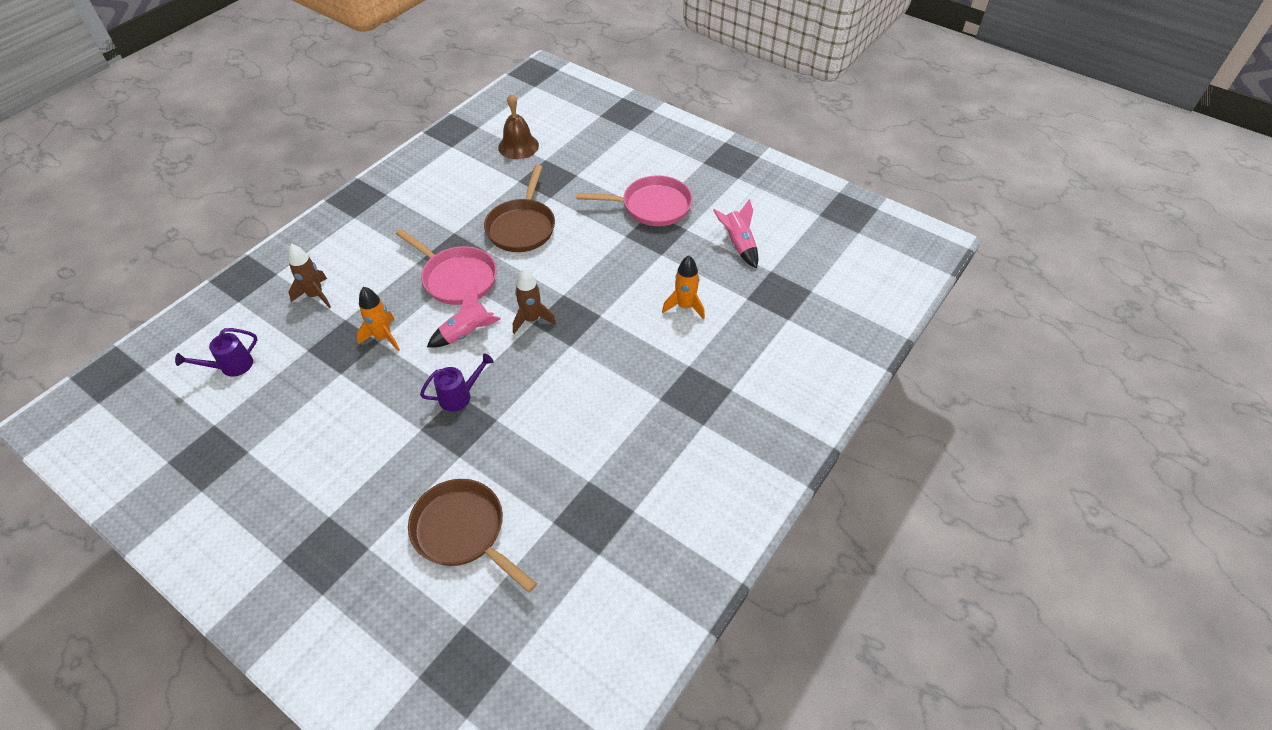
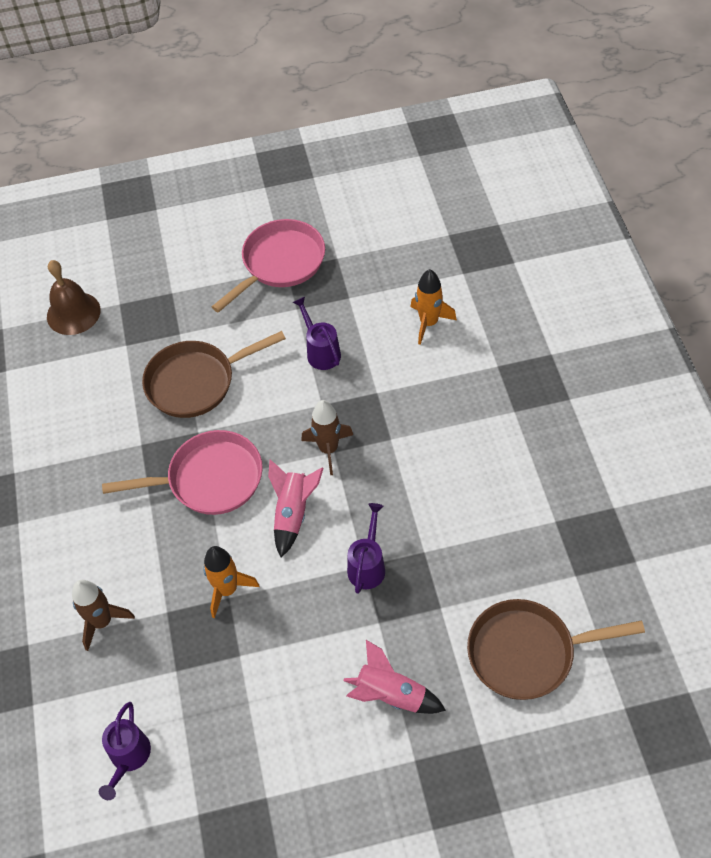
camera: 45 degrees left, 5 degrees up
brown pan [484,165,555,252] -> brown pan turned 105 degrees clockwise [142,331,286,418]
pink rocket [713,199,758,269] -> pink rocket moved to [343,640,446,714]
none -> purple watering can [293,297,341,370]

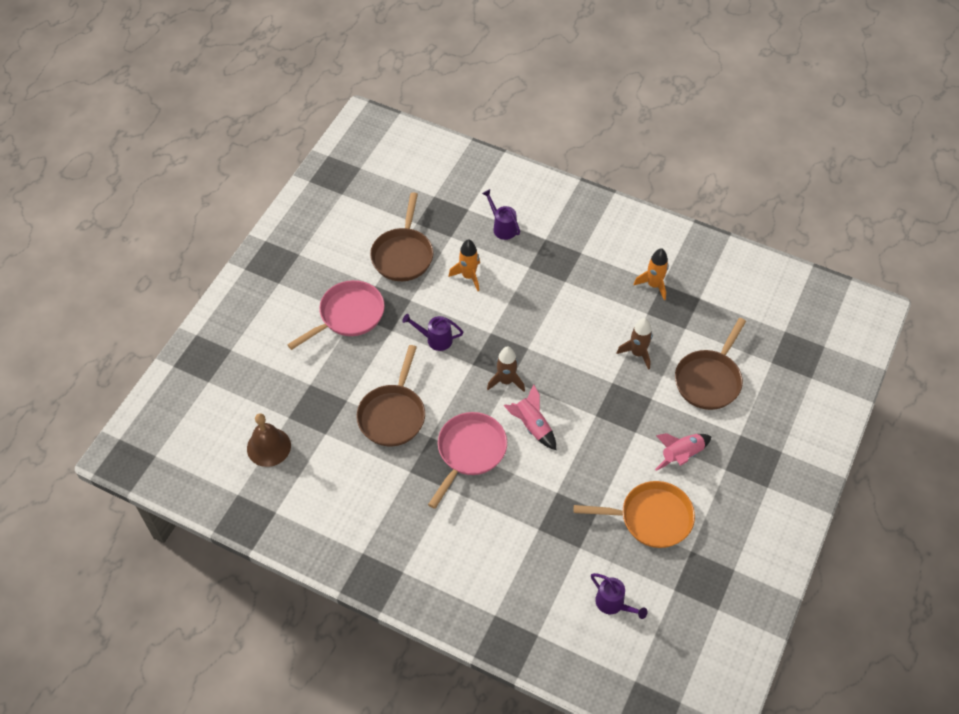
camera: 55 degrees left, 0 degrees up
brown rocket [72,580,135,651] -> brown rocket moved to [617,318,652,370]
orange rocket [203,546,259,618] -> orange rocket moved to [634,248,669,300]
pink pan [212,219,325,313] -> pink pan turned 60 degrees clockwise [287,280,385,350]
purple watering can [347,503,385,594] -> purple watering can moved to [482,189,520,240]
none -> brown pan [370,192,434,281]
none -> orange pan [574,481,695,548]

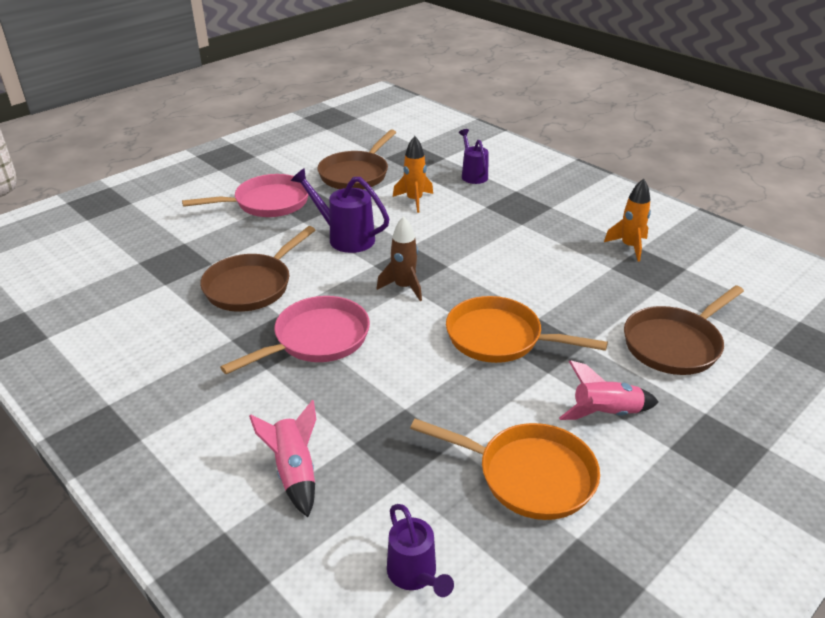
camera: 20 degrees right, 20 degrees down
brown bell [247,413,291,467] -> none
purple watering can [402,314,463,351] -> purple watering can [291,168,389,253], size x1.50
pink rocket [503,384,556,450] -> pink rocket moved to [249,400,316,517]
brown rocket [617,318,652,370] -> none
none -> orange pan [446,296,608,363]

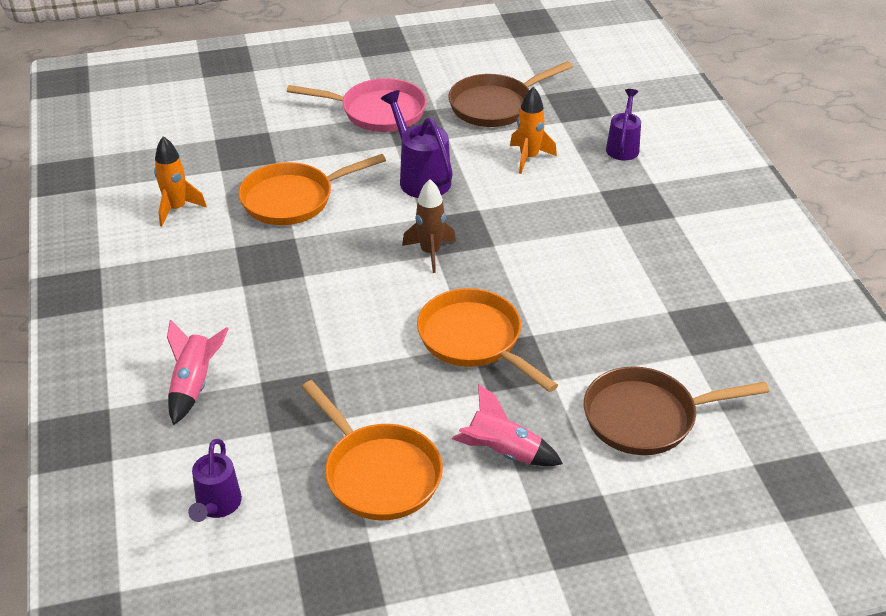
camera: 30 degrees right, 5 degrees up
brown pan [200,226,315,312] -> orange pan [238,154,386,225]
pink pan [220,296,370,374] -> none
orange rocket [604,179,651,261] -> orange rocket moved to [154,136,207,226]

